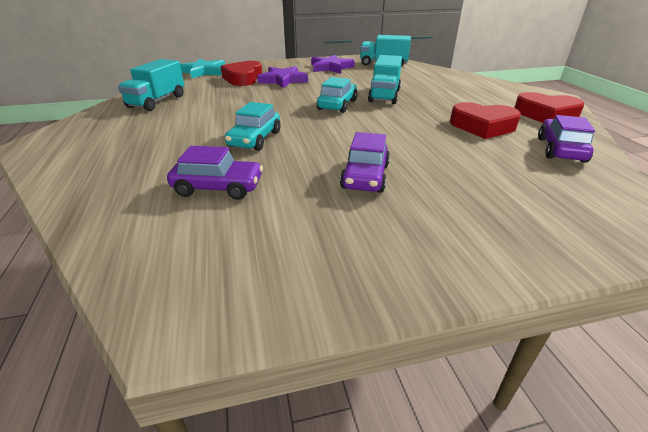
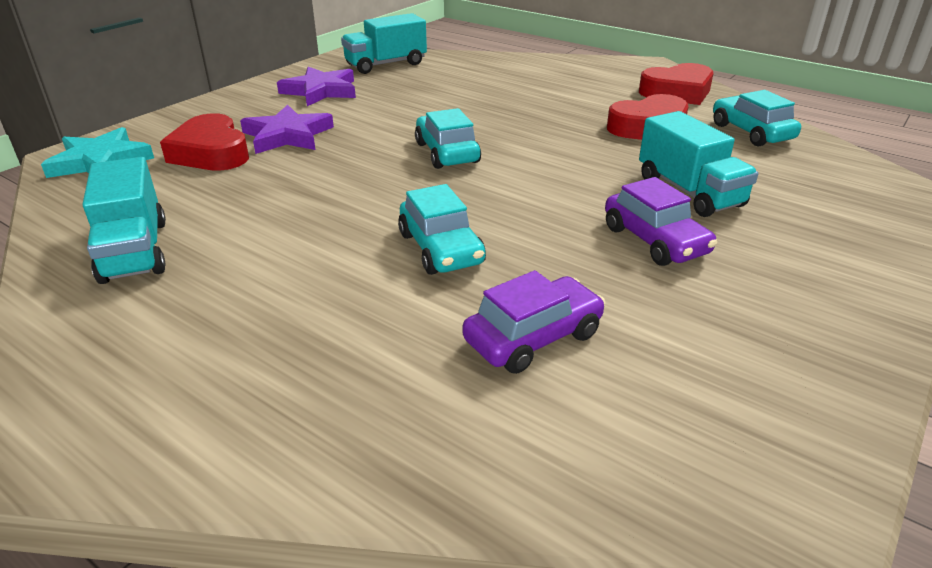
camera: 40 degrees left, 0 degrees up
turquoise truck [368,55,402,104] -> turquoise truck moved to [639,111,758,217]
purple car [538,115,595,163] -> turquoise car [713,90,801,147]

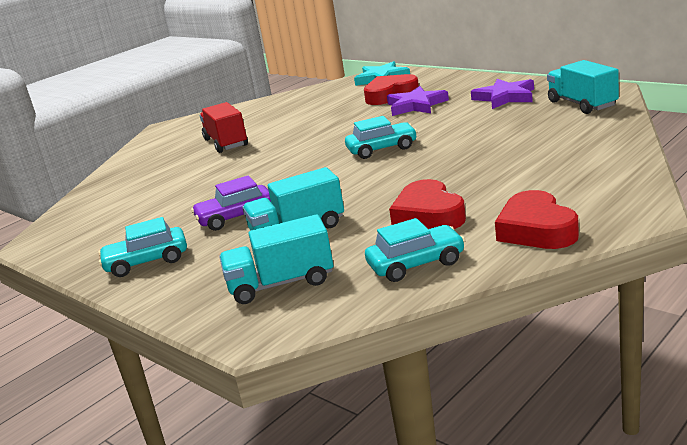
camera: 100 degrees right, 10 degrees down
turquoise truck [83,157,166,284] -> turquoise truck moved to [219,214,334,304]
turquoise car [398,184,486,275] -> turquoise car moved to [98,217,187,277]
purple car [462,270,605,374] -> none
none -> red truck [200,102,248,153]

